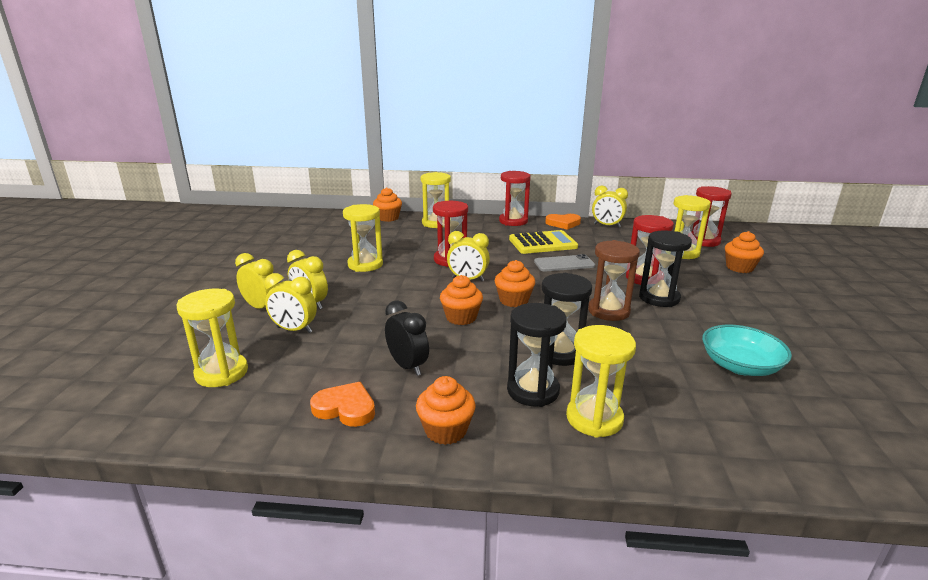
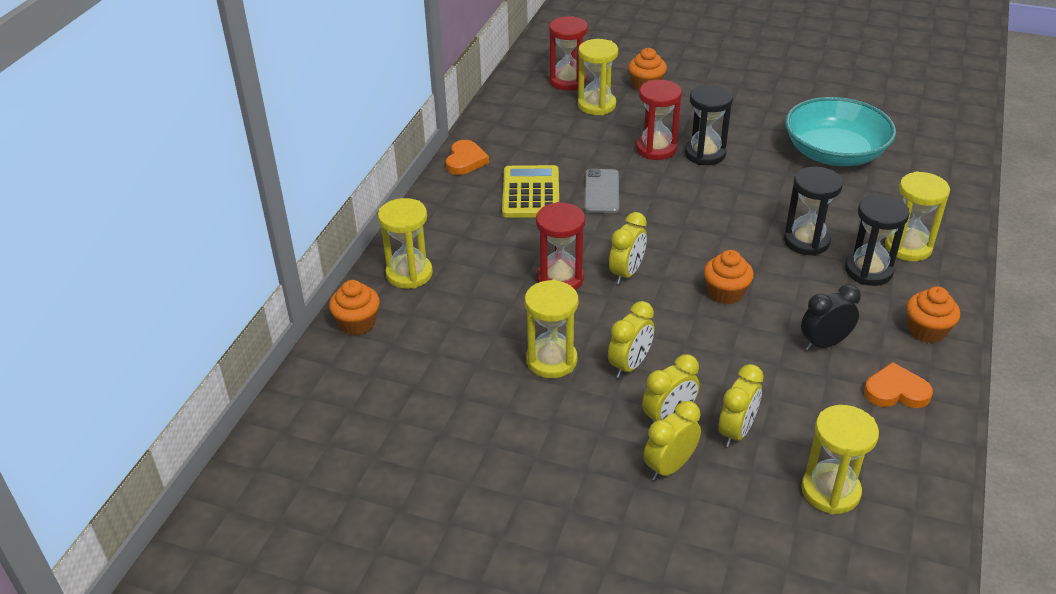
camera: 75 degrees left, 15 degrees up
orange heart [310,382,375,427] -> orange heart turned 60 degrees clockwise [864,362,933,408]
orange cupcake [495,260,535,307] -> none
red hourglass [499,171,531,226] -> none
brown hourglass [588,240,640,321] -> none
yellow clock [592,186,628,228] -> yellow clock moved to [608,301,654,378]
turquoise bowl [702,325,792,376] -> turquoise bowl [785,97,896,166], size x1.57

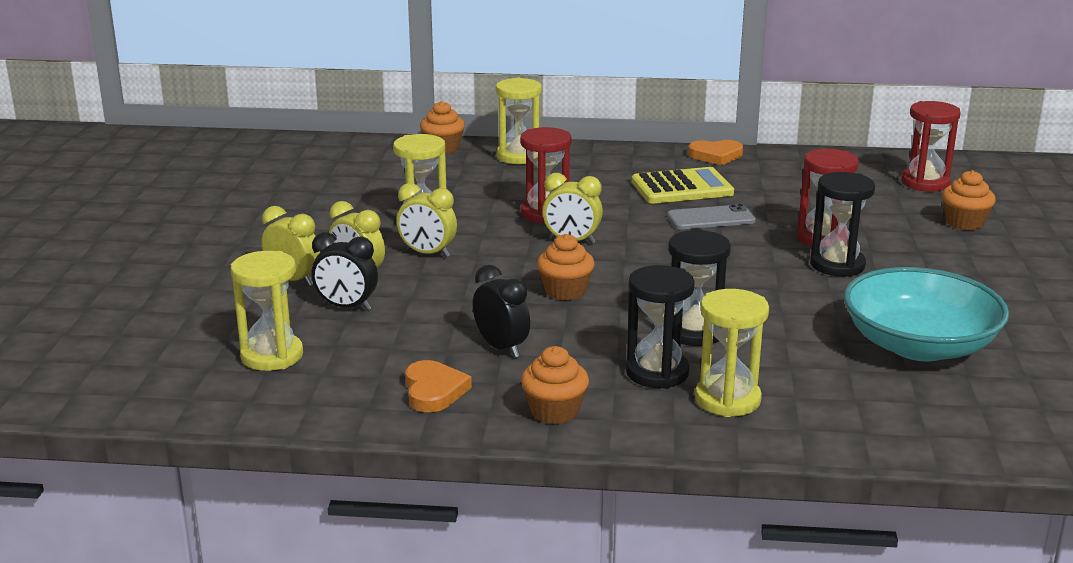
camera: 75 degrees right, 15 degrees down
yellow hourglass [578,39,618,115] -> none
yellow clock [718,364,764,447] -> black clock [312,232,378,311]

